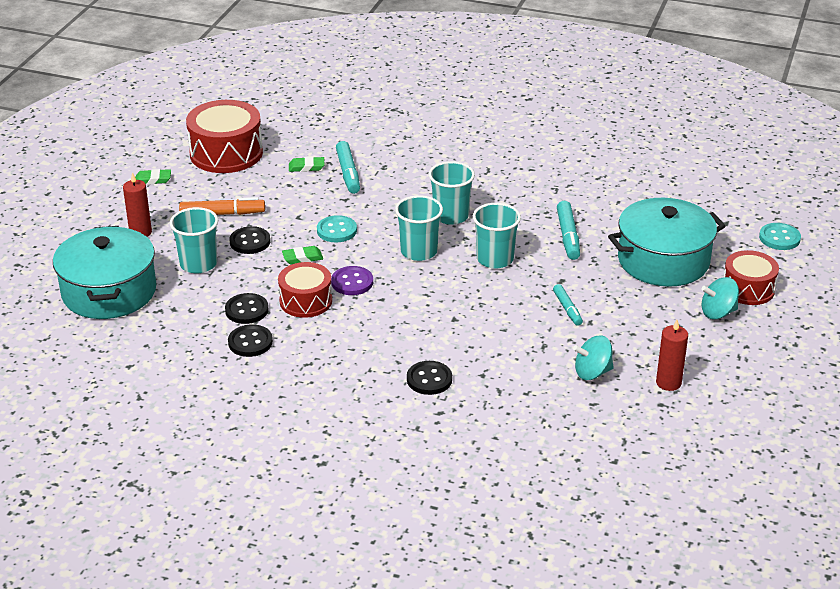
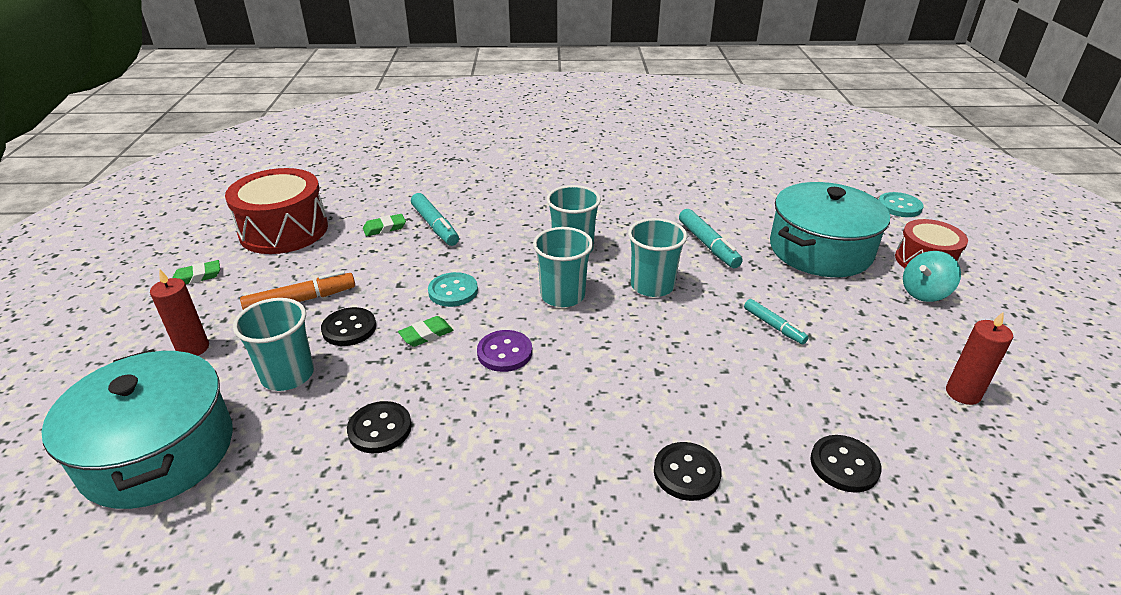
camera: 20 degrees left, 0 degrees up
black button [228,324,273,357] -> black button moved to [810,435,882,493]
red drum [278,262,332,318] -> none
turquoise spinning top [573,335,614,380] -> none

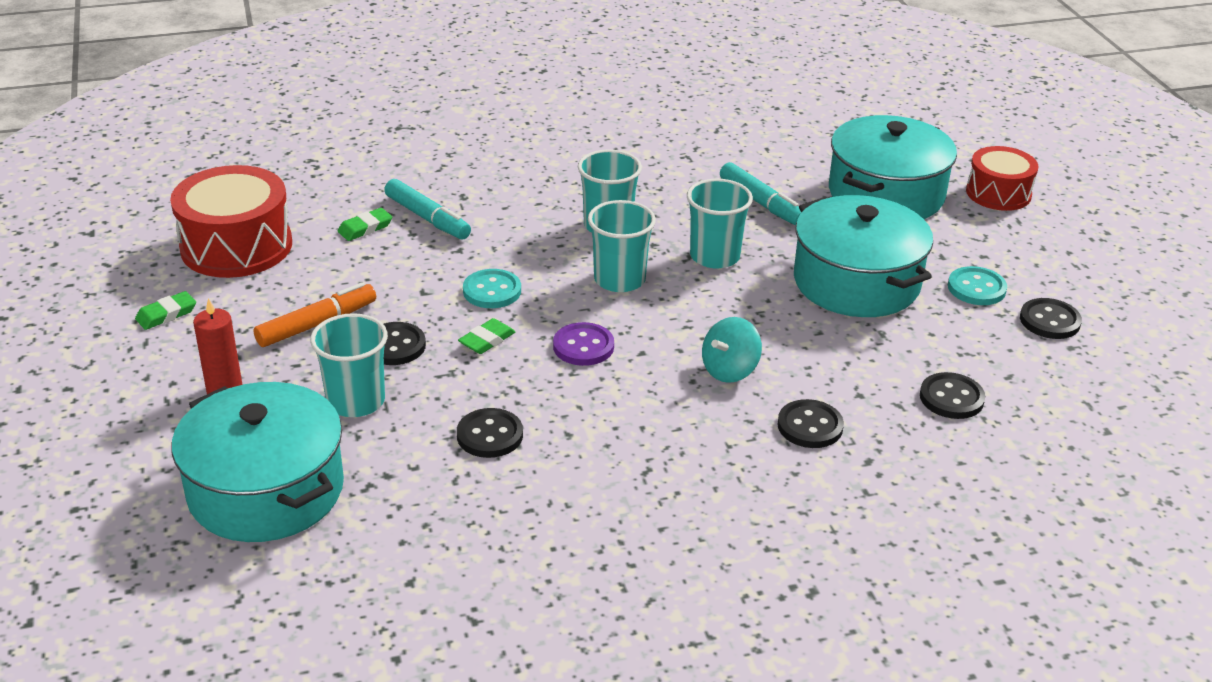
camera: 15 degrees left, 0 degrees up
turquoise marker [744,299,809,344] -> turquoise pot [794,195,933,317]
turquoise button [879,192,923,217] -> turquoise button moved to [948,266,1007,305]
turquoise spinning top [903,251,961,302] -> turquoise spinning top moved to [702,317,762,383]
red candle [946,311,1013,405] -> black button [1020,298,1082,339]

